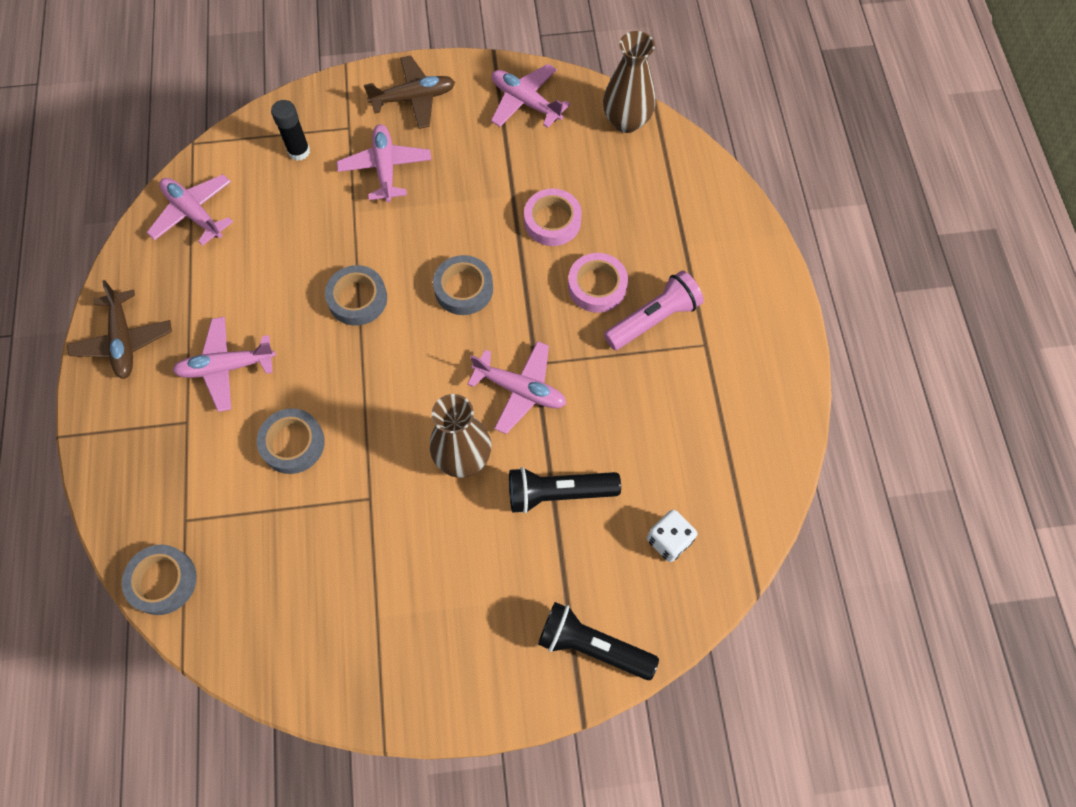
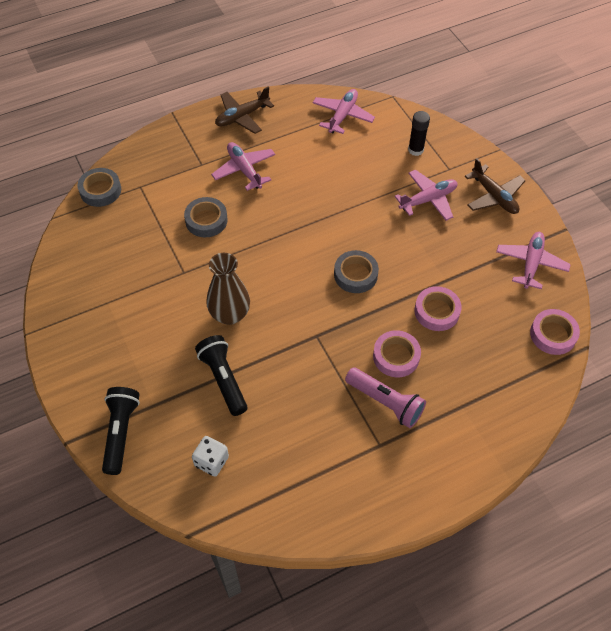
camera: 70 degrees right, 10 degrees down
grey tape [325,265,387,326] -> none
pink plane [467,341,566,434] -> none
brown vase [603,31,656,133] -> pink tape [530,309,580,355]

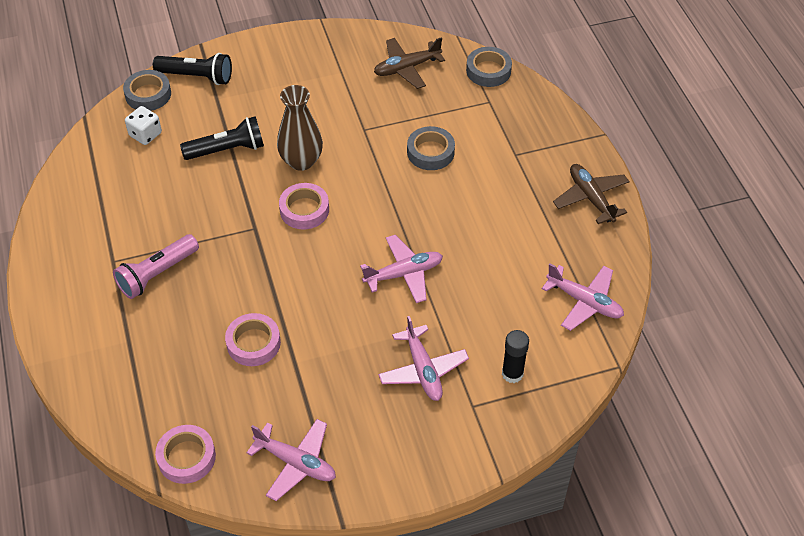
camera: 100 degrees right, 5 degrees down
pink plane [211,142,275,191] -> pink plane moved to [360,235,443,303]
grey tape [334,250,379,293] -> grey tape moved to [123,70,171,111]
pink tape [373,330,421,377] -> pink tape moved to [279,183,329,229]
brown plane [465,158,526,214] -> brown plane moved to [374,37,445,89]

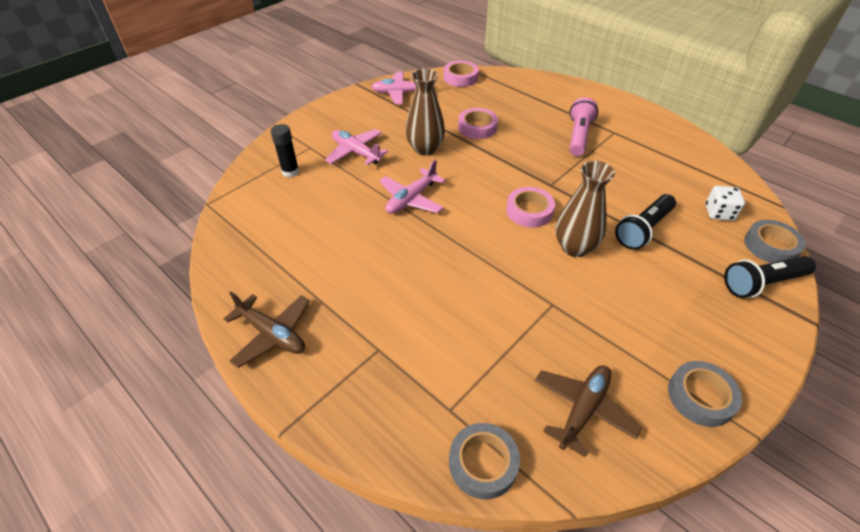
camera: 150 degrees right, 5 degrees down
grey tape [407,126,455,170] -> grey tape moved to [668,361,742,427]
pink plane [542,263,624,331] -> none
none -> brown vase [405,69,445,156]

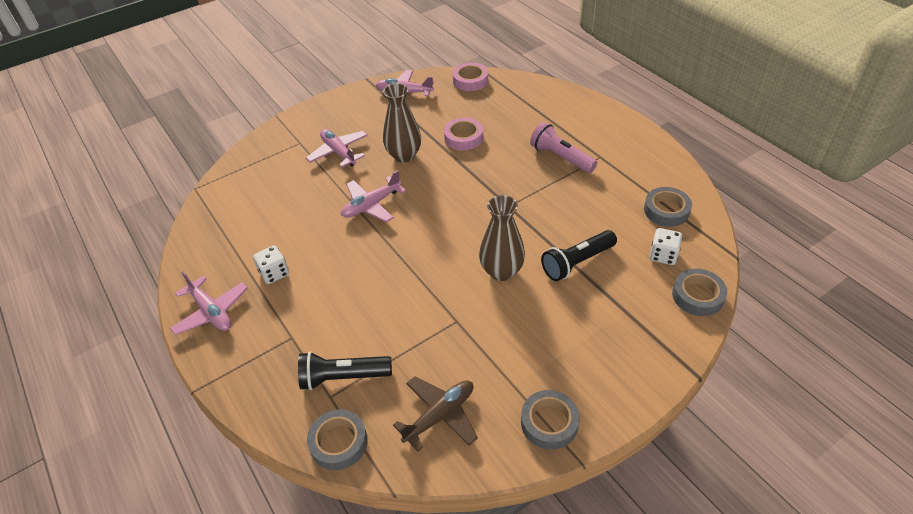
camera: 15 degrees right, 0 degrees up
brown plane [224,292,310,368] -> pink plane [169,271,248,335]
black glue stick [271,124,299,177] -> none
pink tape [506,187,555,227] -> none
pink flashlight [569,97,598,156] -> pink flashlight turned 75 degrees counterclockwise [530,122,598,173]
black flashlight [724,256,816,298] -> black flashlight moved to [298,352,392,390]
none -> white dice [253,245,289,284]
none -> grey tape [644,187,692,227]

